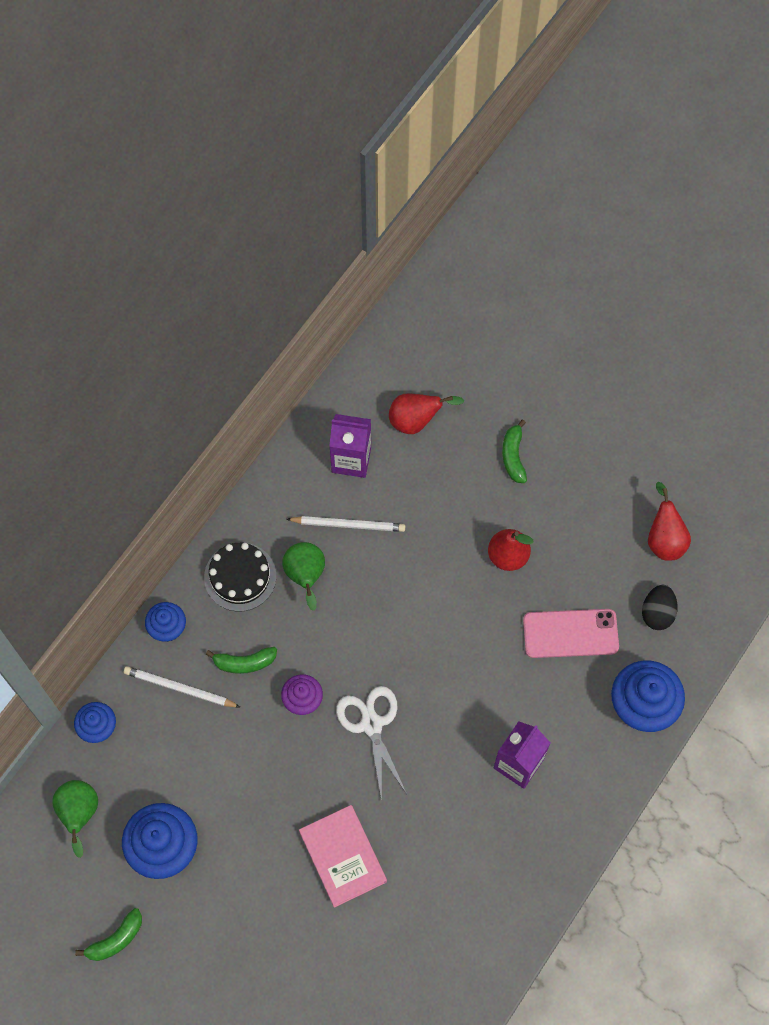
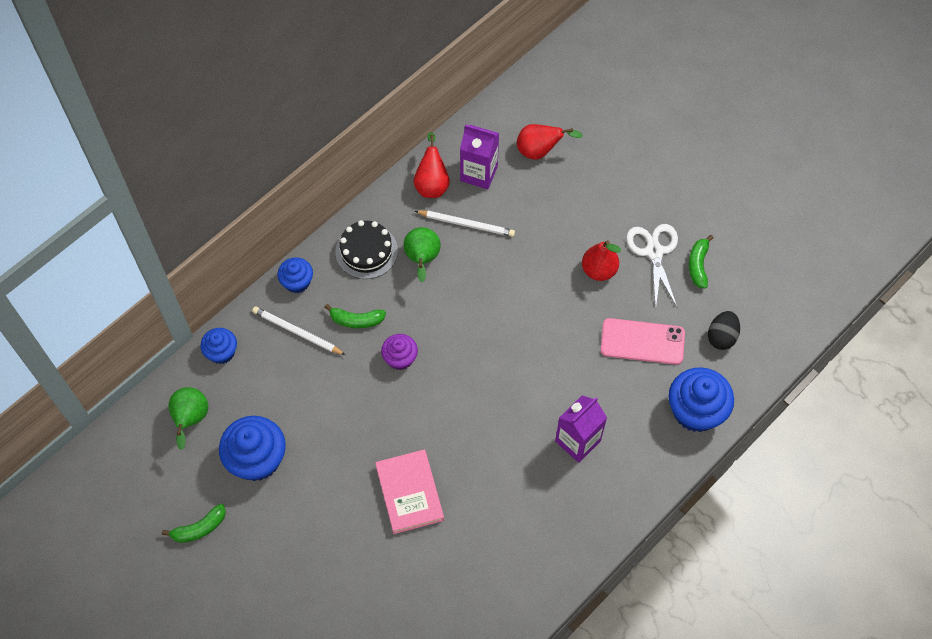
camera: 10 degrees right, 5 degrees down
white scissors [336,686,407,801] -> white scissors moved to [626,224,678,309]
green banana [502,419,527,483] -> green banana moved to [689,235,713,289]
red pear [648,482,691,561] -> red pear moved to [413,133,450,198]

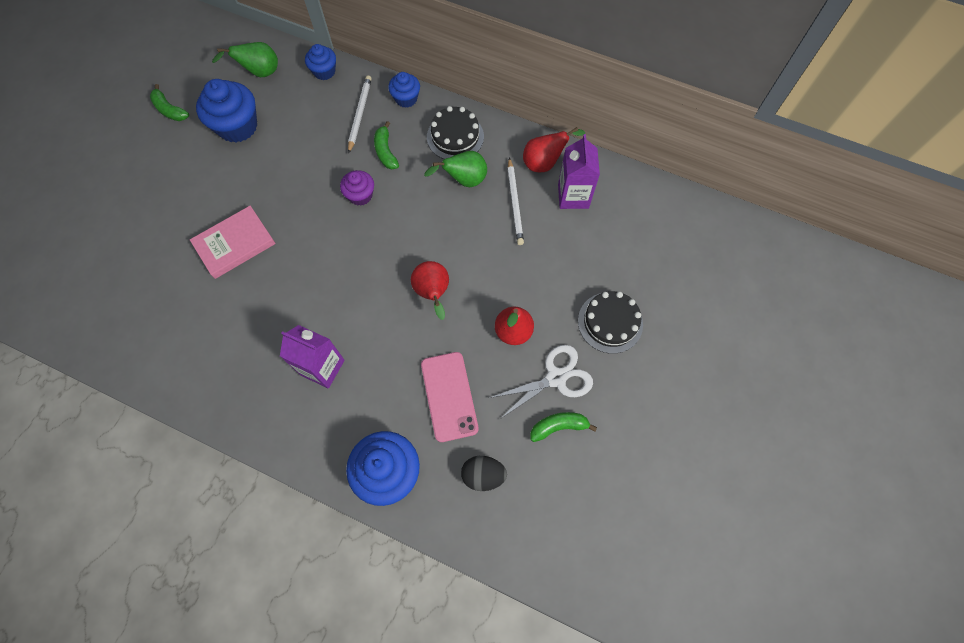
camera: 70 degrees right, 5 degrees up
red pear [517,124,583,160] -> red pear moved to [411,261,449,320]
none -> black cake [578,291,643,354]

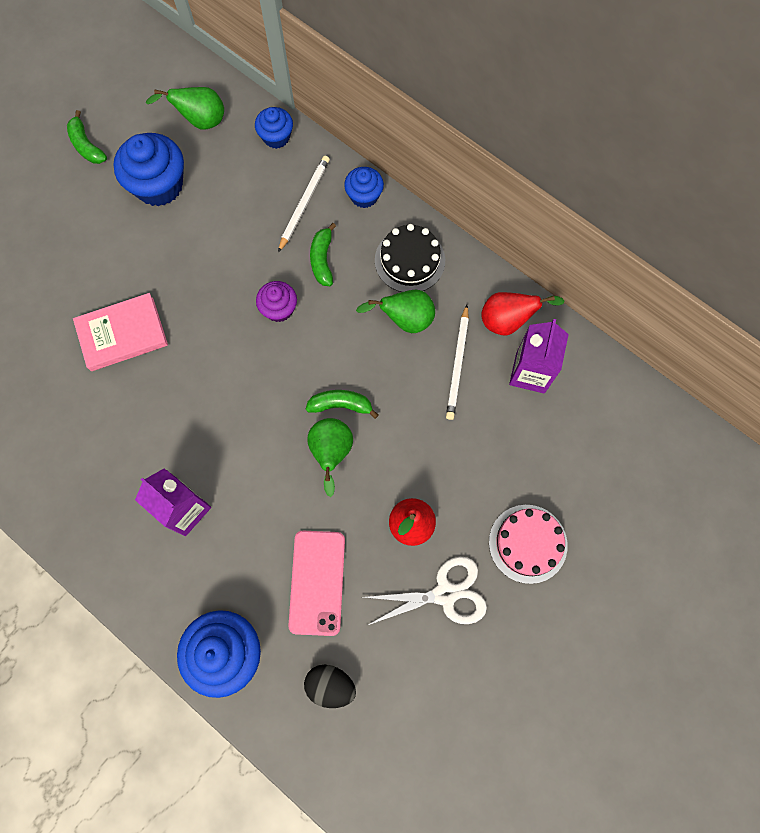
camera: 15 degrees right, 5 degrees up
red pear [411,261,449,320] -> green pear [307,418,353,497]
green banana [530,412,597,442] -> green banana moved to [306,390,379,419]
black cake [578,291,643,354] -> pink cake [489,505,568,584]

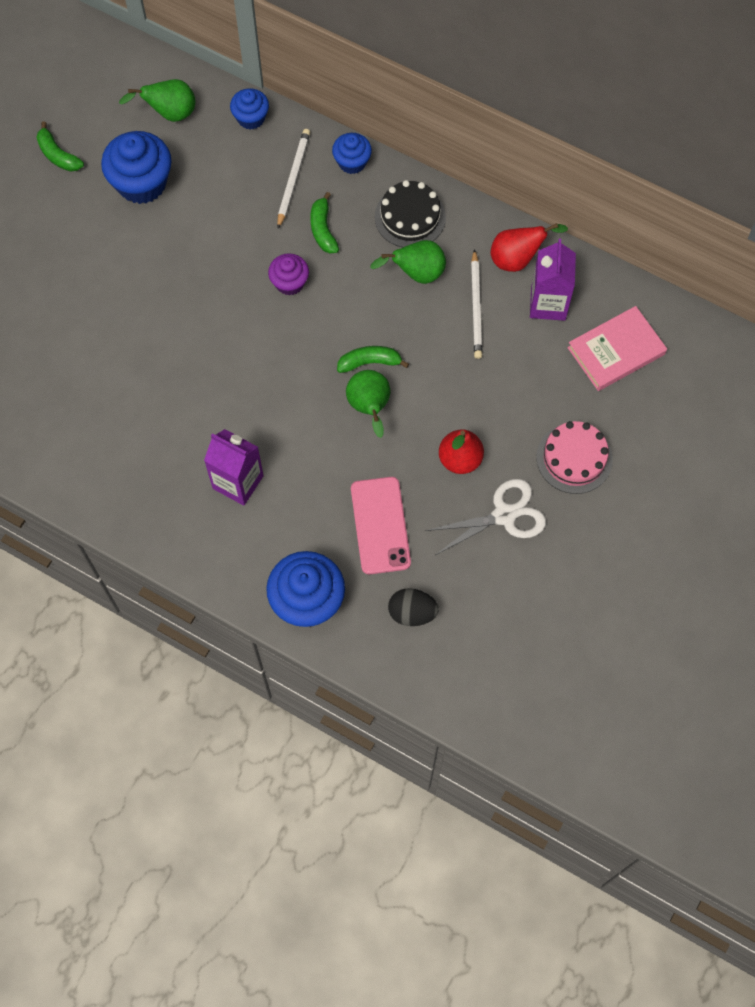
camera: 10 degrees left, 5 degrees down
pink book [73,293,168,371] -> pink book moved to [567,306,667,391]

